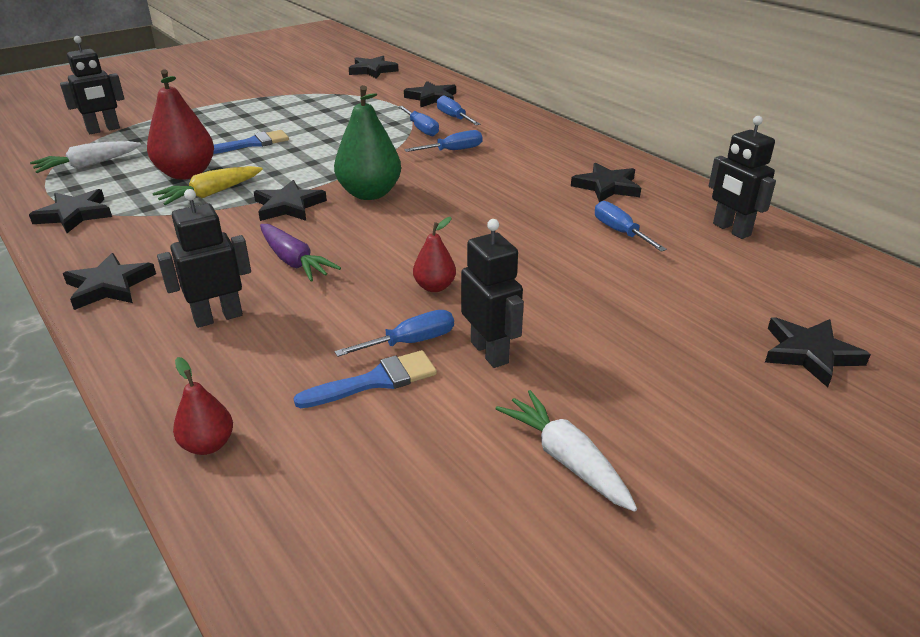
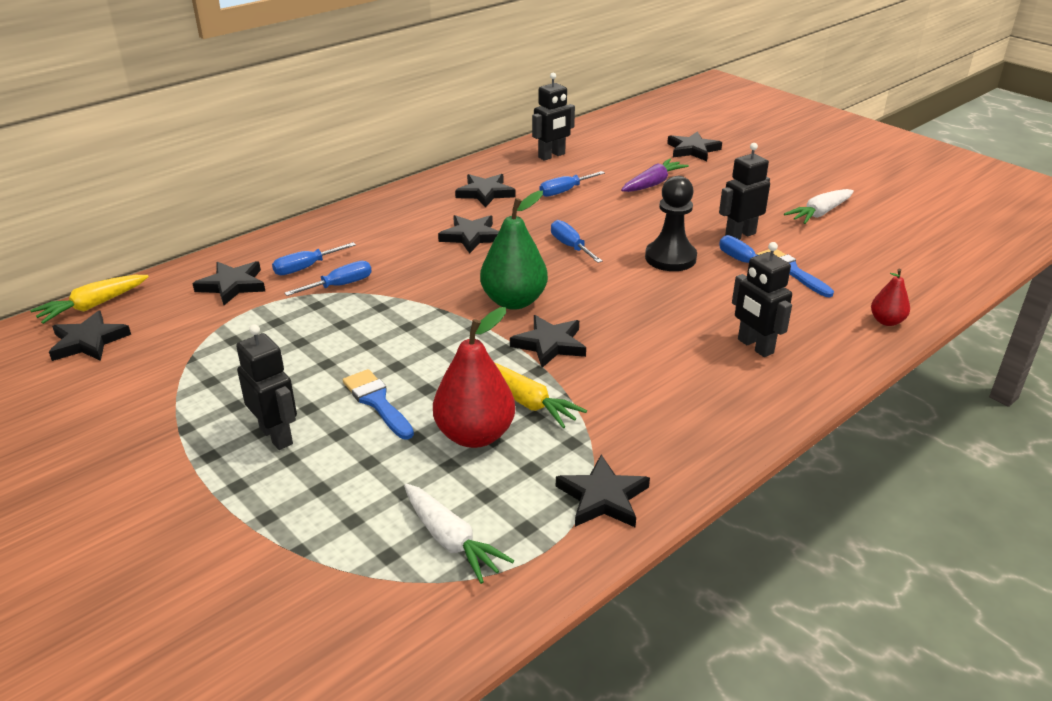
camera: 95 degrees left, 0 degrees up
black robot [60,36,125,134] -> black robot moved to [236,324,297,450]
black star [63,253,156,310] -> black star moved to [438,215,499,254]
purple carrot [260,224,341,281] -> purple carrot moved to [621,159,689,192]
blue screwdriver [404,130,483,152] -> blue screwdriver moved to [551,220,603,263]
red pear [413,217,456,292] -> black pawn [645,176,697,271]
none -> yellow carrot [30,275,149,324]

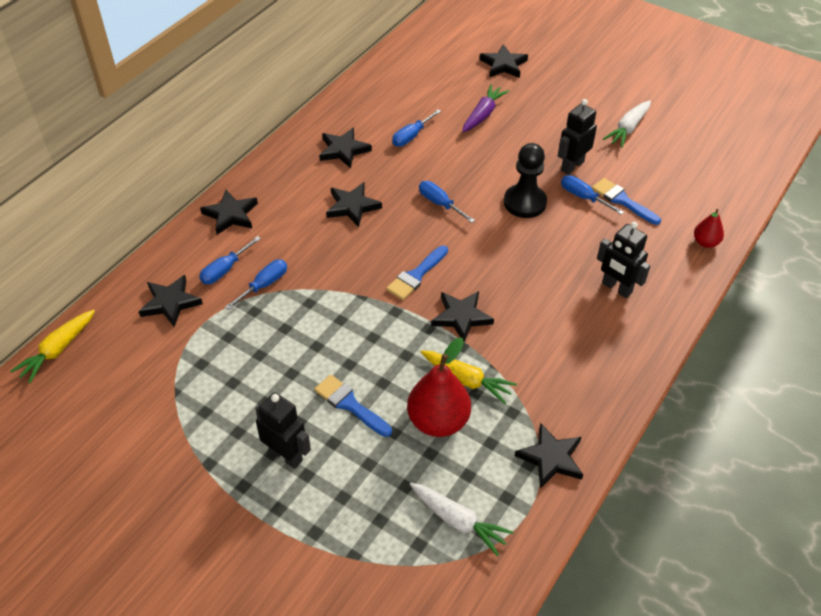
camera: 15 degrees left, 15 degrees up
black star [49,311,131,361] -> black star moved to [200,190,258,235]
green pear [480,191,548,310] -> blue brush [386,245,448,300]
black robot [532,73,575,161] -> none

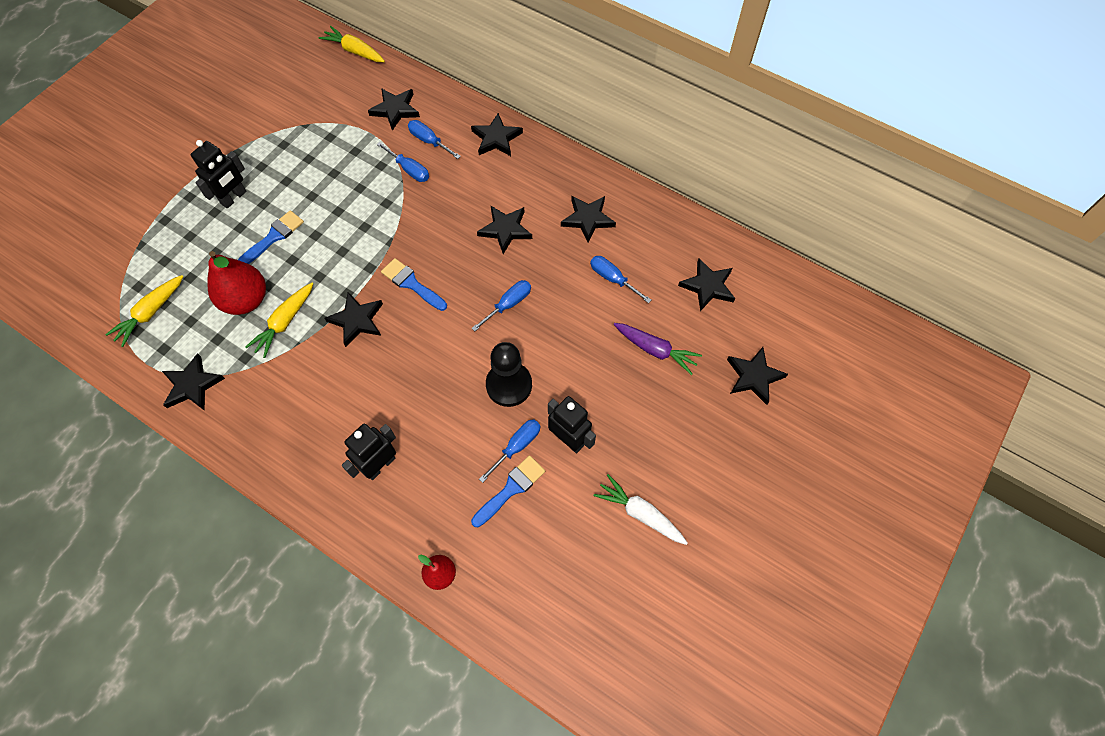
camera: 90 degrees right, 15 degrees up
white carrot [410,483,514,556] -> yellow carrot [105,275,184,347]
none -> black star [678,259,735,311]

